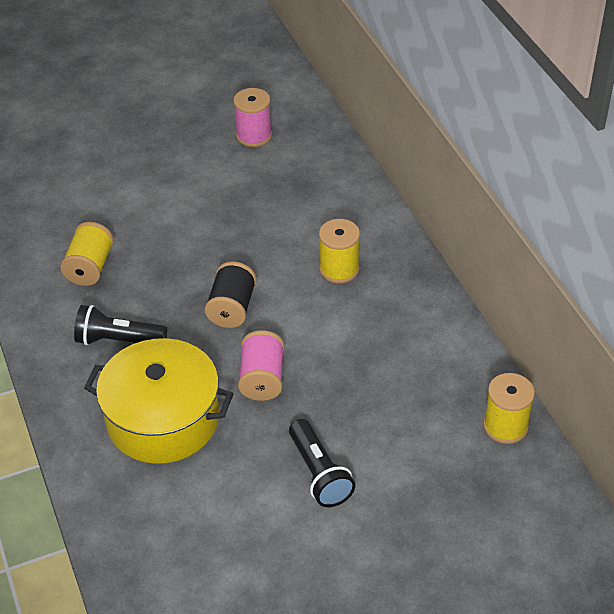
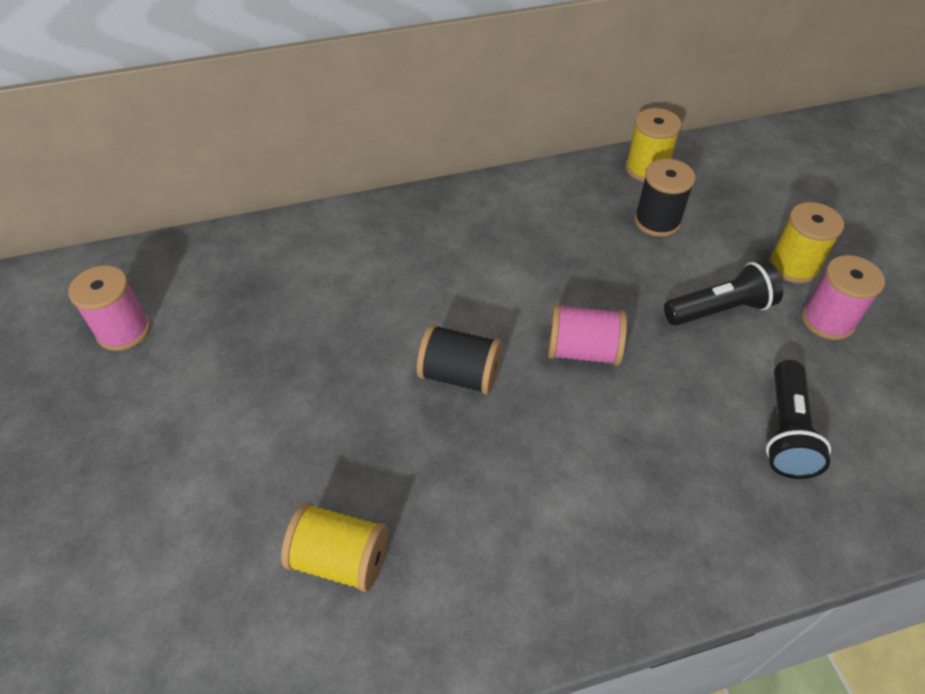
camera: 85 degrees left, 5 degrees up
black flashlight [74,305,167,345] -> black flashlight moved to [766,360,831,479]
yellow pot [84,338,233,464] -> none
yellow spool [319,219,360,283] -> yellow spool moved to [769,202,844,283]
none -> black spool [634,159,696,237]
none -> pink spool [802,255,885,340]

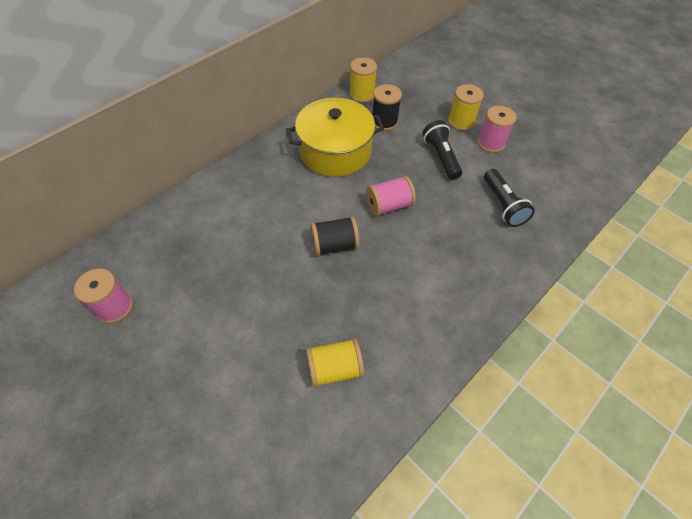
camera: 30 degrees left, 5 degrees up
black flashlight [664,260,783,326] -> black flashlight turned 60 degrees counterclockwise [422,120,462,180]
none -> yellow pot [286,98,384,177]

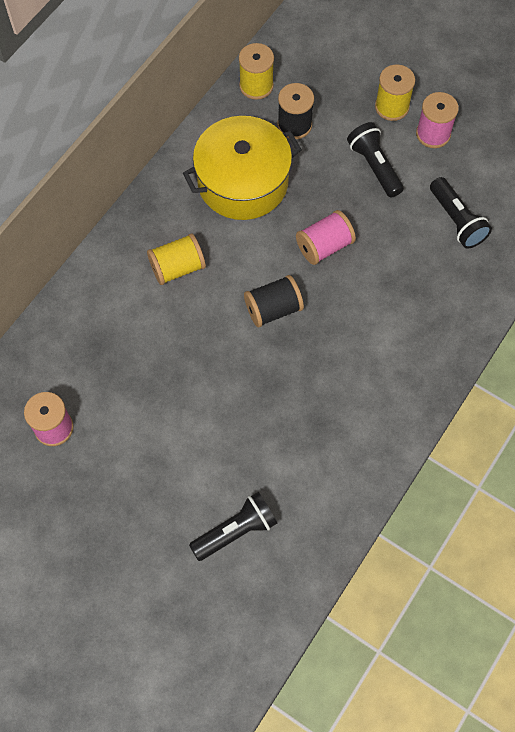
camera: 10 degrees left, 10 degrees up
yellow spool [306,338,364,388] -> yellow spool moved to [147,233,206,285]
none -> black flashlight [189,492,277,561]

